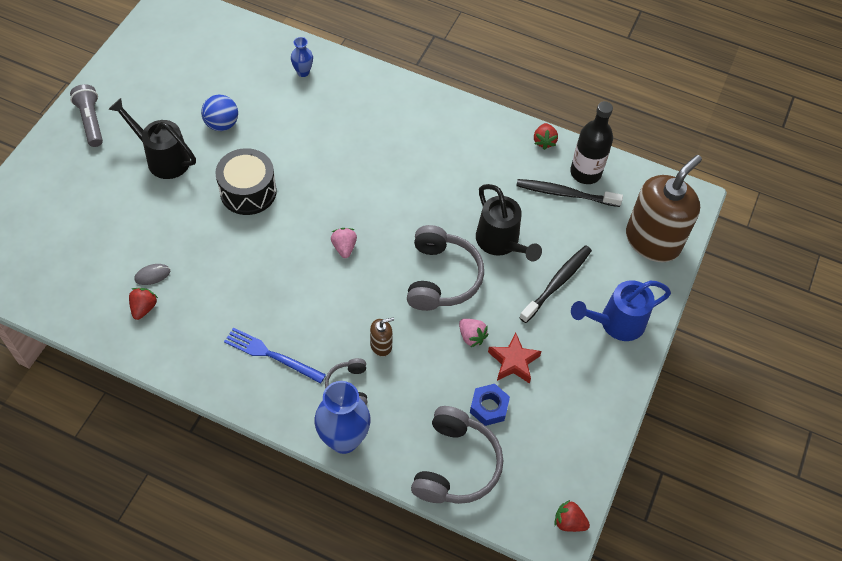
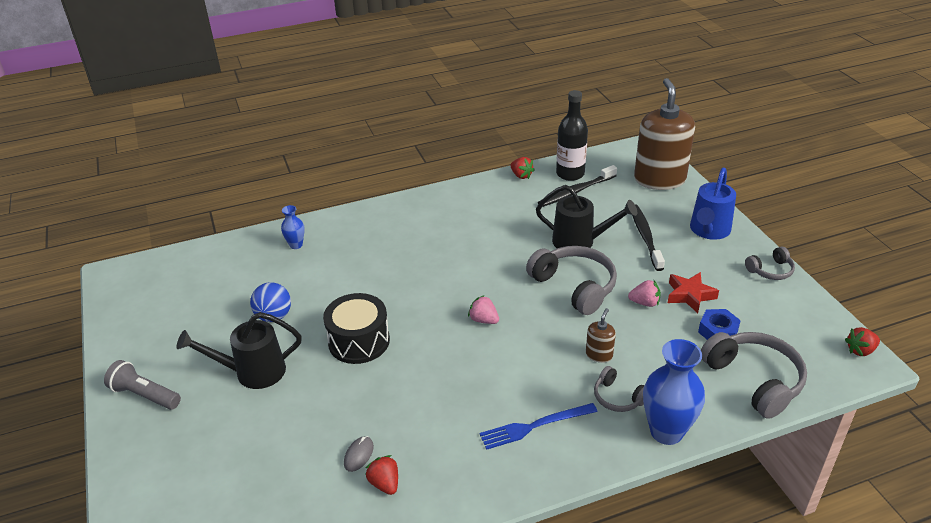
camera: 40 degrees left, 20 degrees down
none -> grey headphones [745,247,795,280]

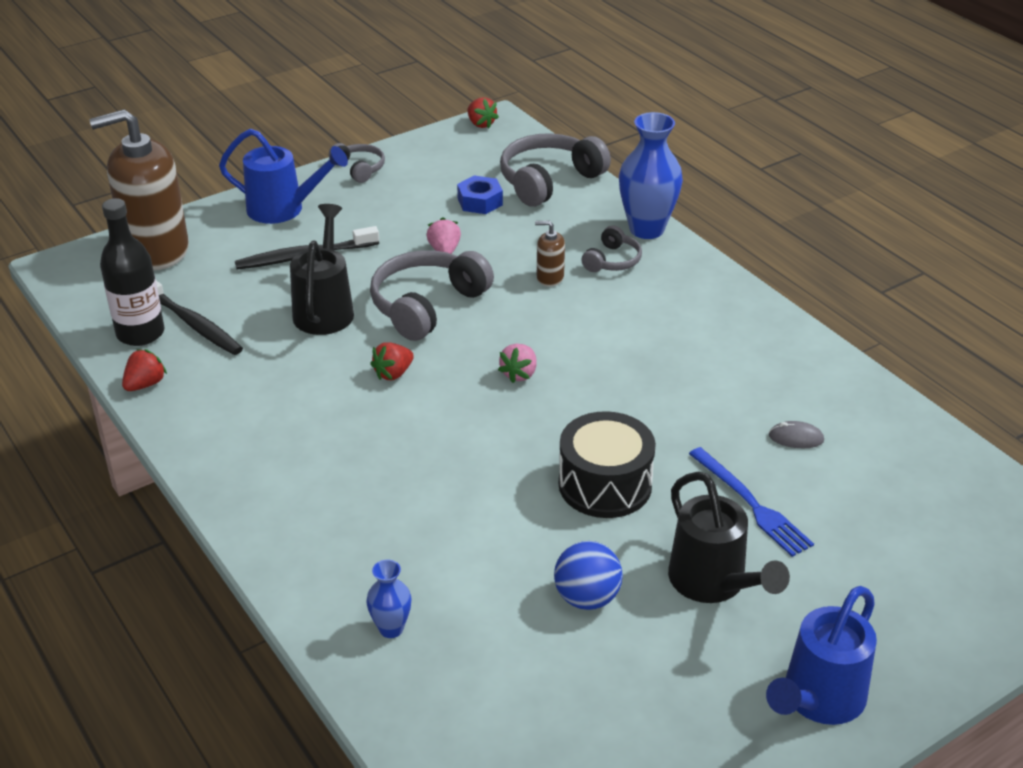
camera: 105 degrees left, 0 degrees up
grey flashlight [104,360,181,410] -> blue watering can [766,586,877,725]
red strawberry [365,455,398,495] -> red strawberry moved to [370,342,414,380]
blue fork [479,403,598,450] -> blue fork moved to [689,447,814,557]
red star [668,272,719,313] -> none

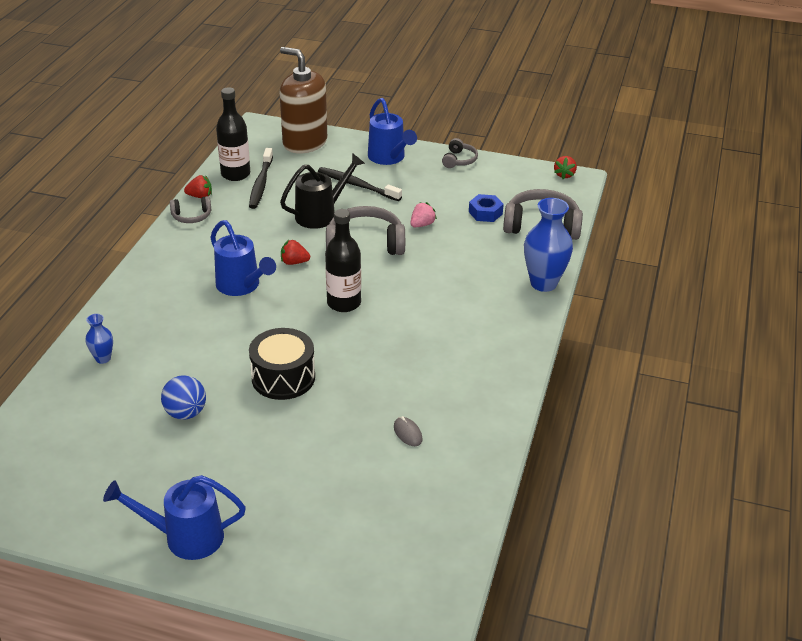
camera: 50 degrees right, 0 degrees up
pink strawberry [498,344,537,383] -> black bottle [325,209,361,312]
brown soap dispenser [535,221,565,287] -> none
grey headphones [582,225,642,272] -> grey headphones moved to [170,196,212,223]
black watering can [668,471,790,603] -> none
blue fork [689,447,814,557] -> none
none -> blue watering can [210,220,276,296]

